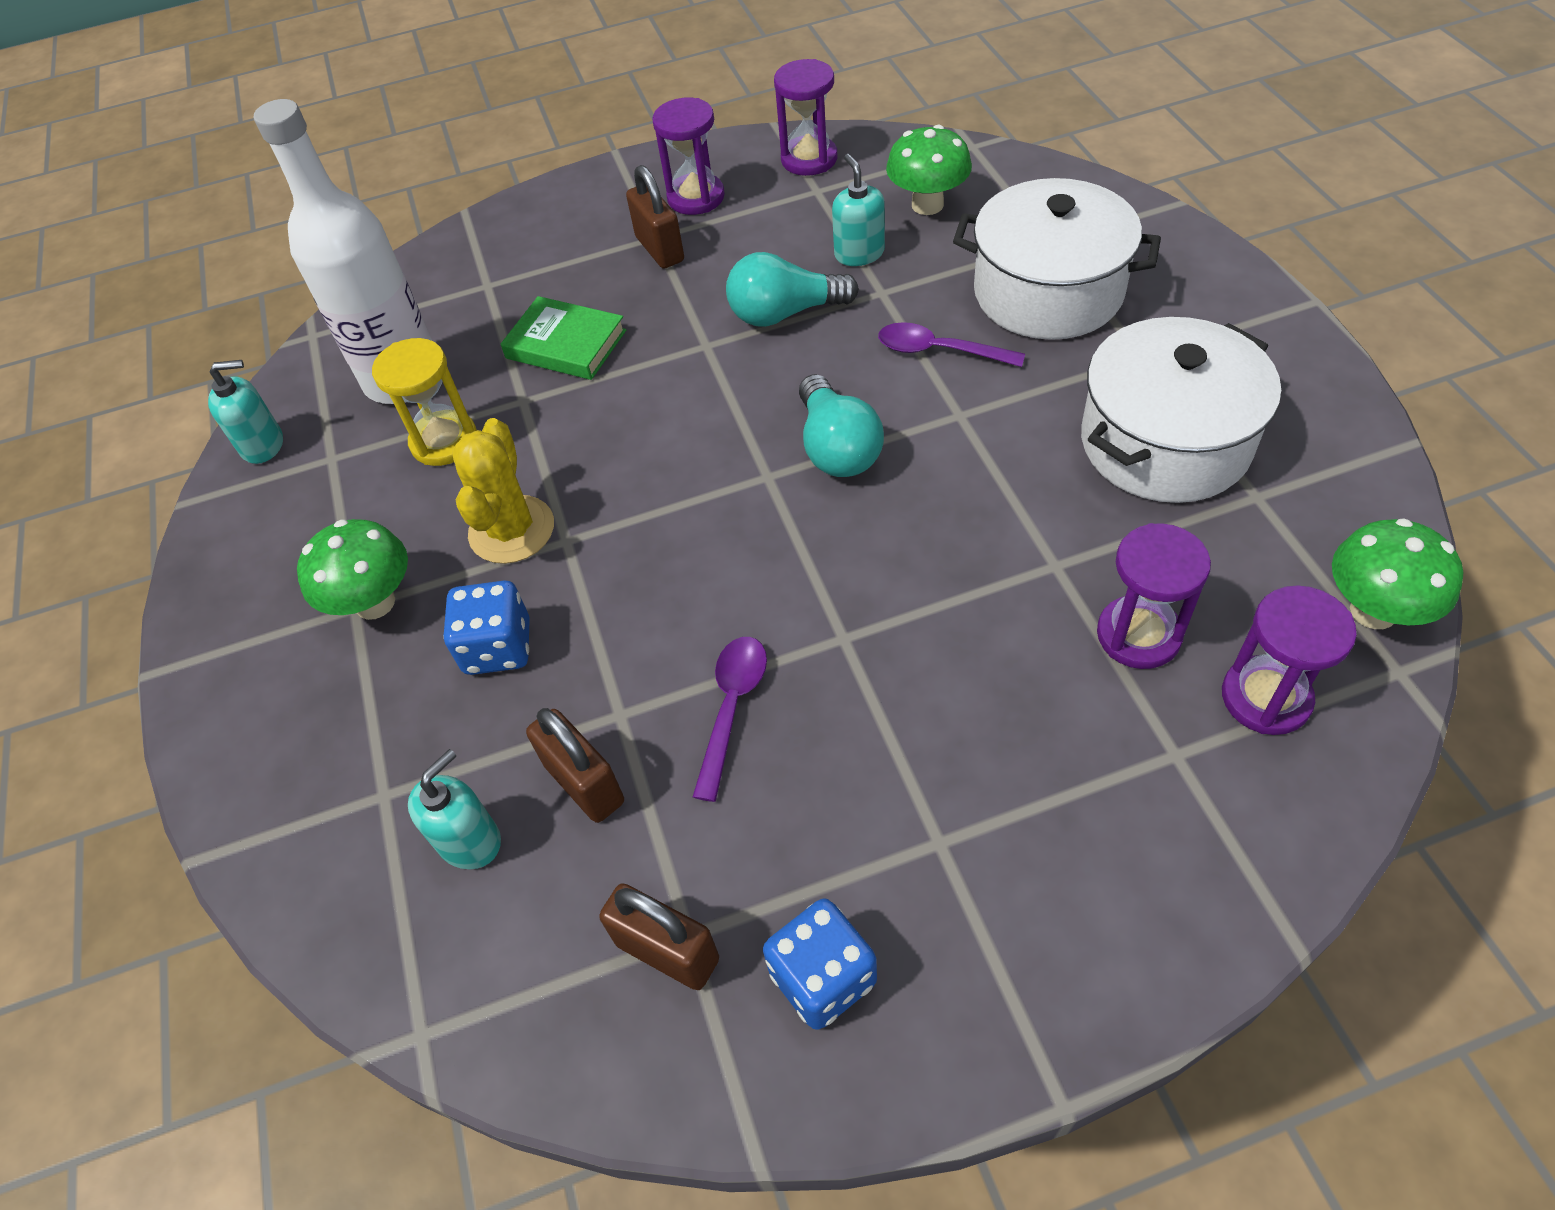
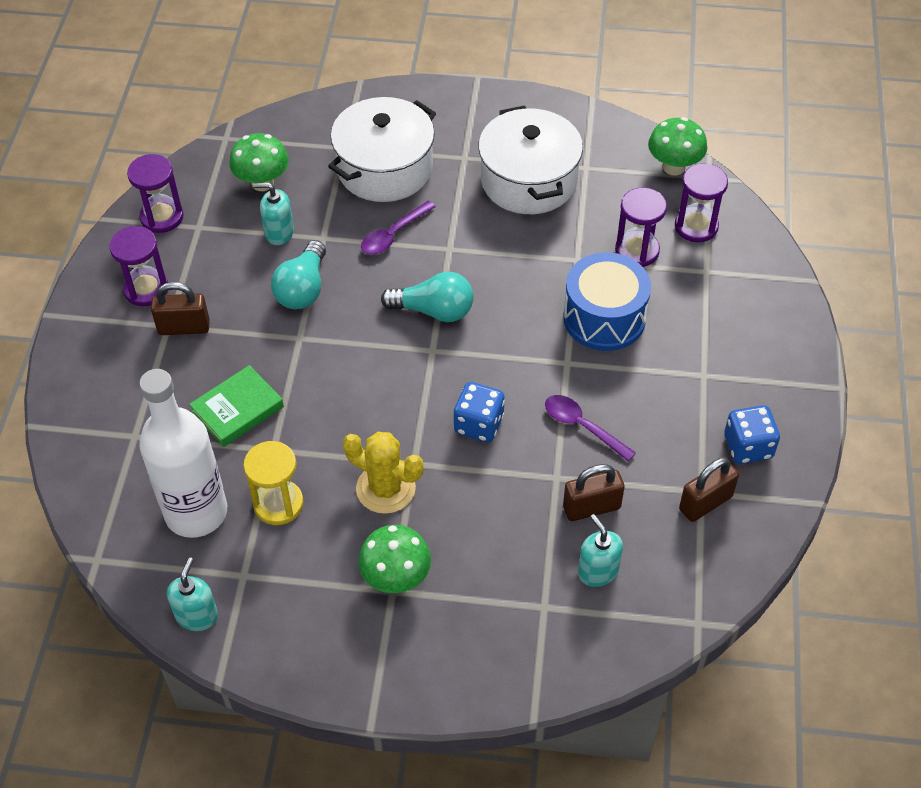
camera: 70 degrees left, 0 degrees up
blue dice [443,580,530,675] -> blue dice moved to [454,382,505,442]
none -> blue drum [563,252,651,351]

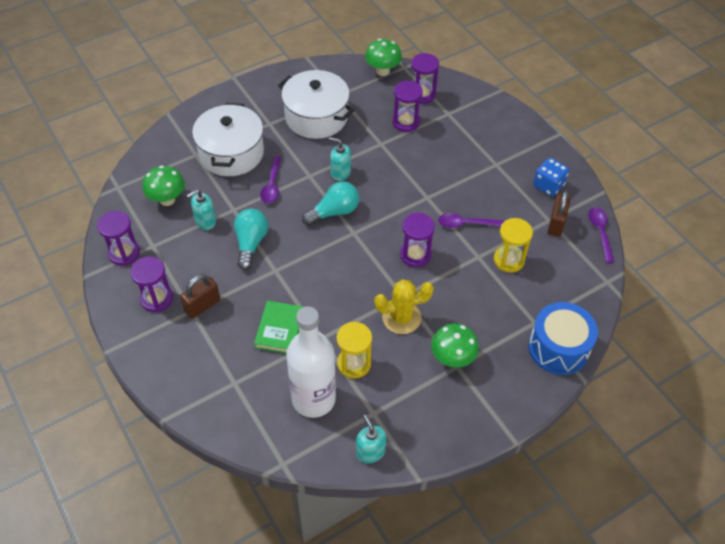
camera: 40 degrees left, 0 degrees up
turquoise light bulb [271,240,326,309] -> turquoise light bulb turned 150 degrees counterclockwise [234,208,268,270]
blue dice [454,382,505,442] -> purple hourglass [400,213,435,267]
blue drum [563,252,651,351] -> blue drum moved to [529,302,598,375]
brown padlock [563,464,625,521] -> yellow hourglass [494,218,533,273]
turquoise soap dispenser [578,514,623,587] -> turquoise soap dispenser moved to [329,137,351,181]
none -> purple spoon [588,207,615,263]

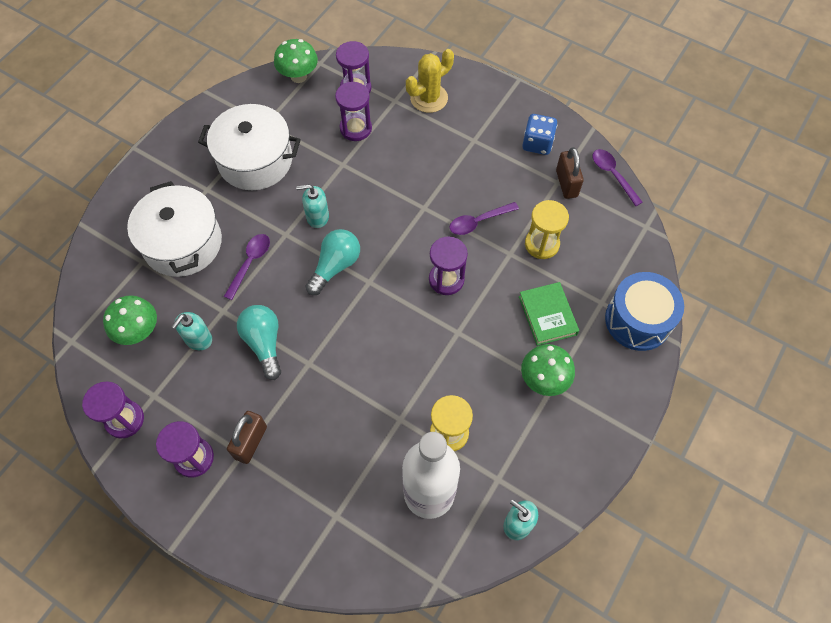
camera: 25 degrees left, 10 degrees up
green book [254,301,303,354] -> green book moved to [519,282,579,346]
purple spoon [260,156,281,203] -> purple spoon turned 135 degrees counterclockwise [224,234,270,300]
yellow cactus [374,279,434,334] -> yellow cactus moved to [406,49,454,113]

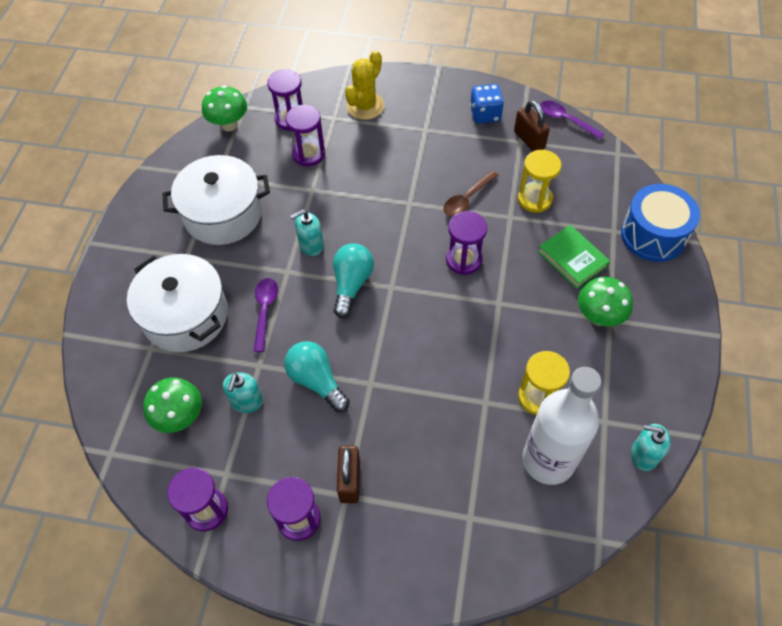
camera: 20 degrees left, 5 degrees down
purple spoon [449,202,519,235] -> brown spoon [443,171,499,216]

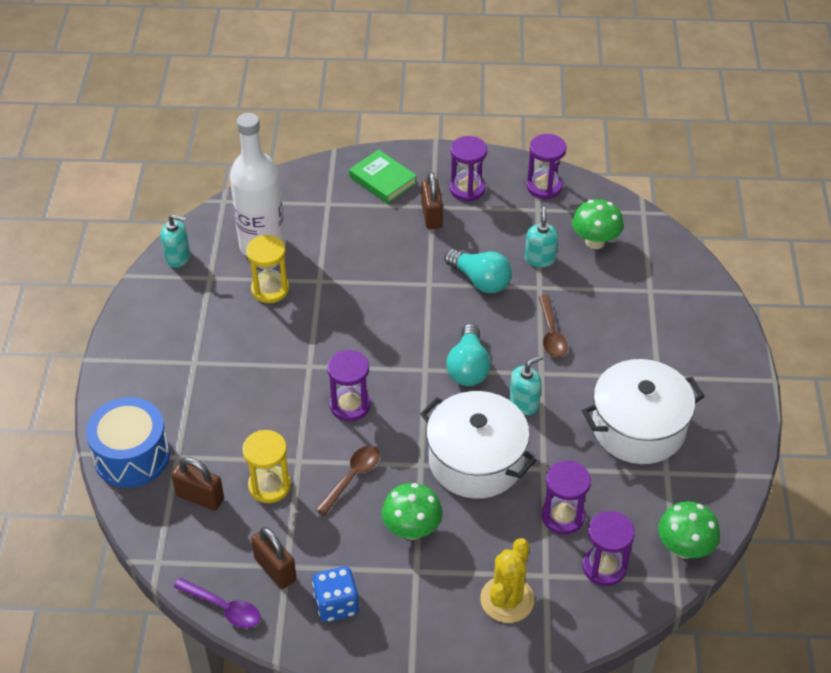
camera: 170 degrees right, 10 degrees down
white pot [127,254,228,352] -> white pot moved to [420,391,537,499]
purple spoon [254,278,278,352] -> brown spoon [539,295,568,357]
green book [538,225,610,289] -> green book moved to [349,149,417,204]
green mushroom [578,277,633,326] -> green mushroom moved to [382,483,443,540]
none -> brown padlock [171,457,224,510]

